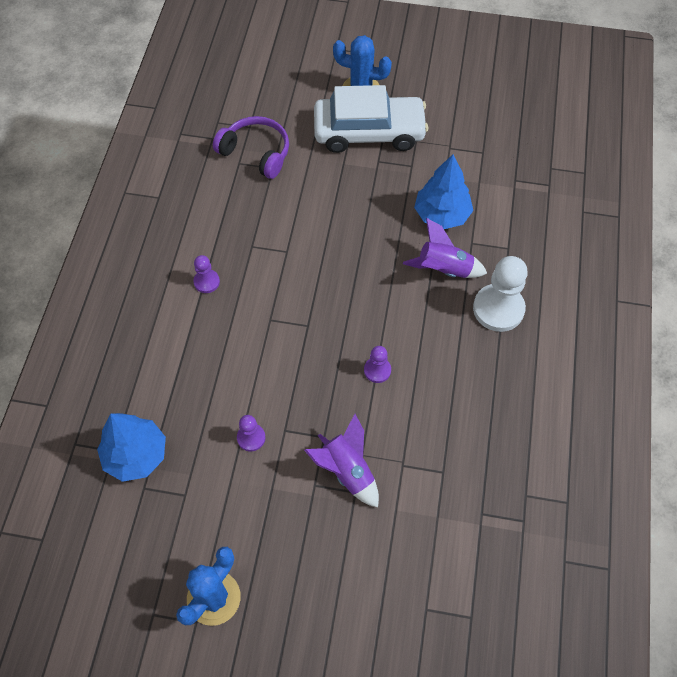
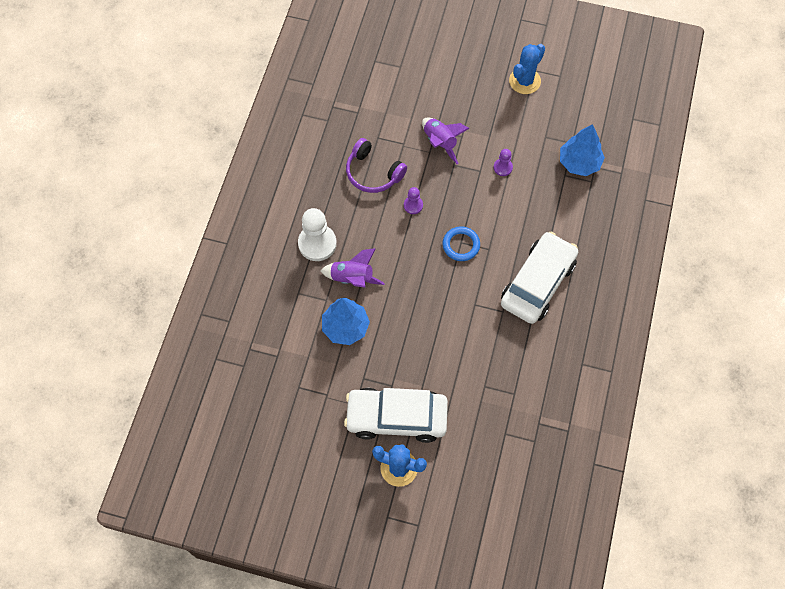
camera: 175 degrees left, 5 degrees up
purple pawn [193,255,220,293] -> white car [501,231,578,324]
purple headphones [213,116,289,179] -> purple headphones moved to [346,138,407,193]
none -> blue ring [443,226,480,261]

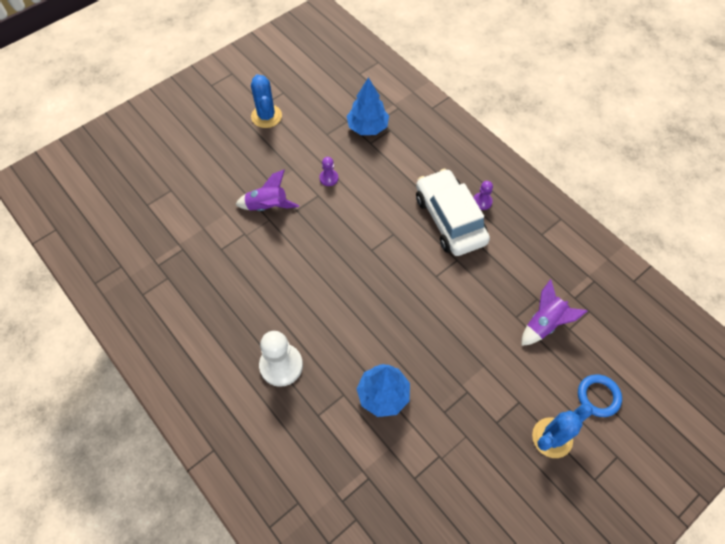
camera: 55 degrees left, 5 degrees down
purple rocket [320,248,385,288] -> purple rocket moved to [521,279,587,346]
white car [344,388,448,443] -> none
purple headphones [346,138,407,193] -> none
purple pawn [404,187,423,214] -> purple pawn moved to [474,181,493,210]
blue ring [443,226,480,261] -> blue ring moved to [578,374,622,417]

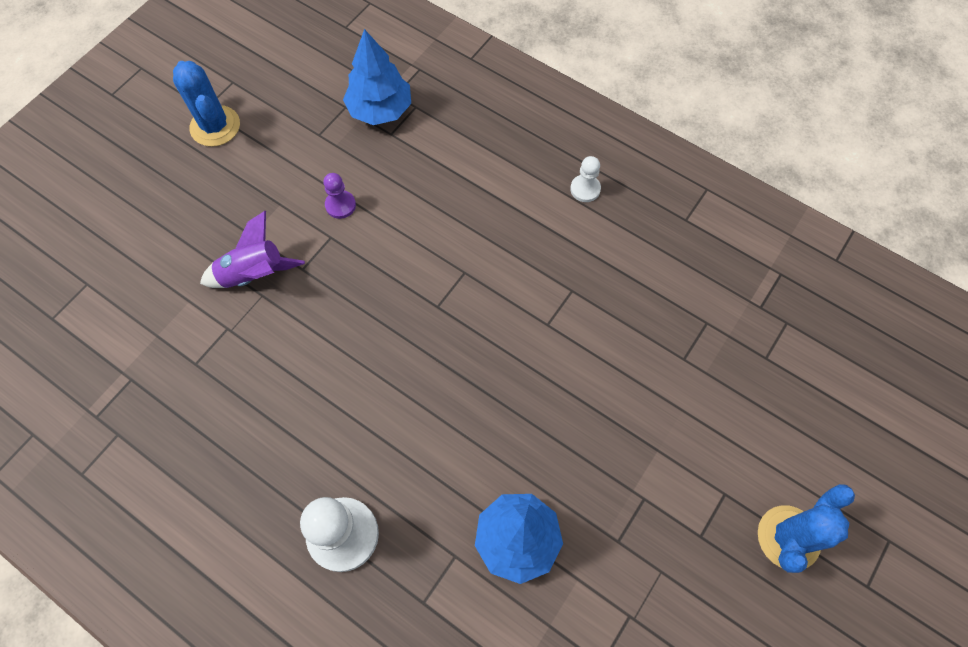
camera: 15 degrees left, 5 degrees up
white car [416,169,490,256] -> none
purple pawn [474,181,493,210] -> white pawn [570,156,601,202]
purple rocket [521,279,587,346] -> none
blue ring [578,374,622,417] -> none

